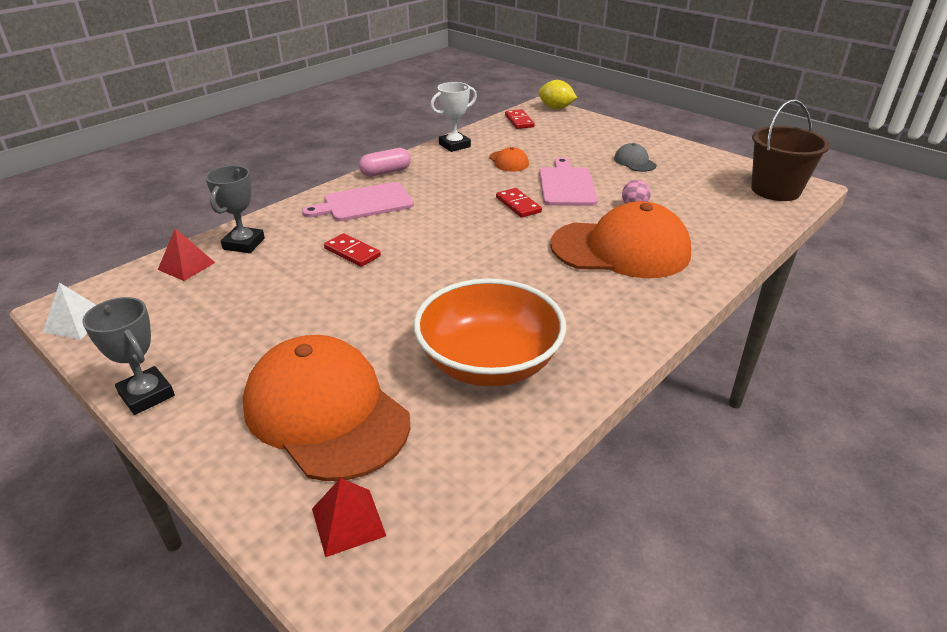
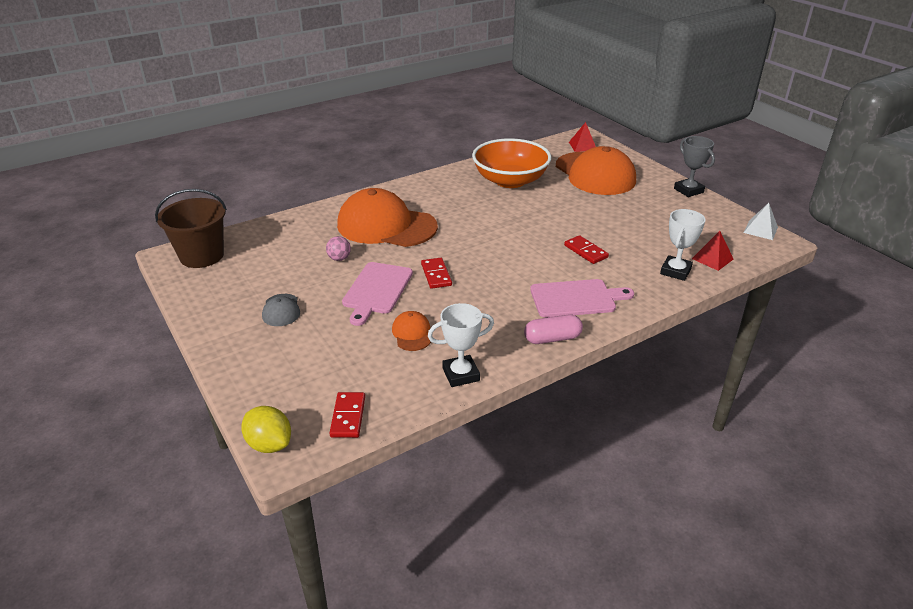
camera: 165 degrees left, 0 degrees up
grey trophy [205,166,265,253] -> white trophy [660,209,705,281]

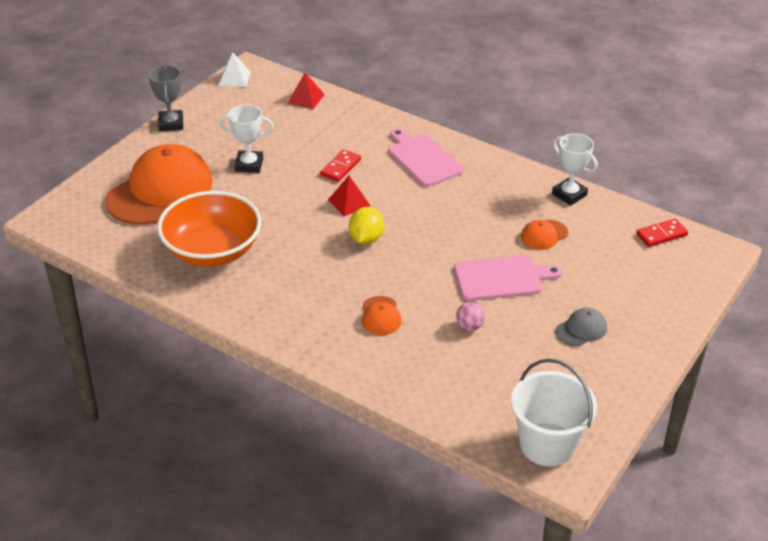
camera: 115 degrees left, 5 degrees up
brown bucket [155,189,227,268] -> white bucket [511,359,597,466]
yellow lemon [241,406,291,453] -> yellow lemon moved to [349,207,384,245]
orange cap [337,188,438,247] -> orange cap [362,296,401,335], size x0.43
red domino [421,258,452,289] -> none
pink capsule [524,314,583,344] -> none
red pyramid [569,122,596,152] -> red pyramid moved to [328,175,371,216]
white trophy [660,209,705,281] -> white trophy moved to [218,105,274,173]
grey trophy [674,136,715,197] -> grey trophy turned 45 degrees counterclockwise [148,65,183,131]

